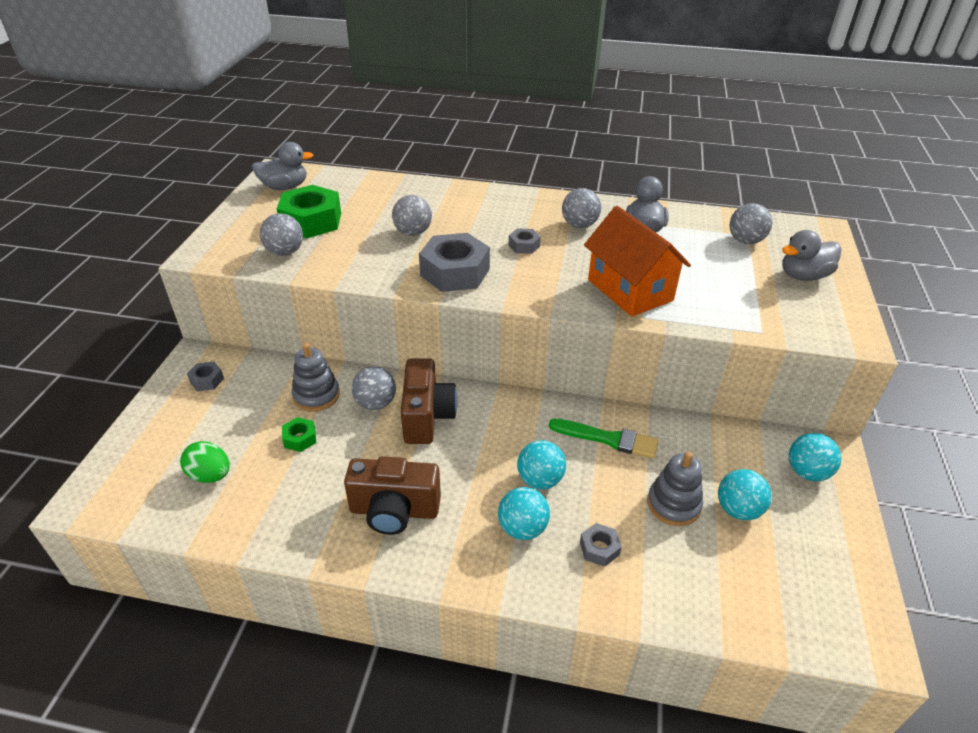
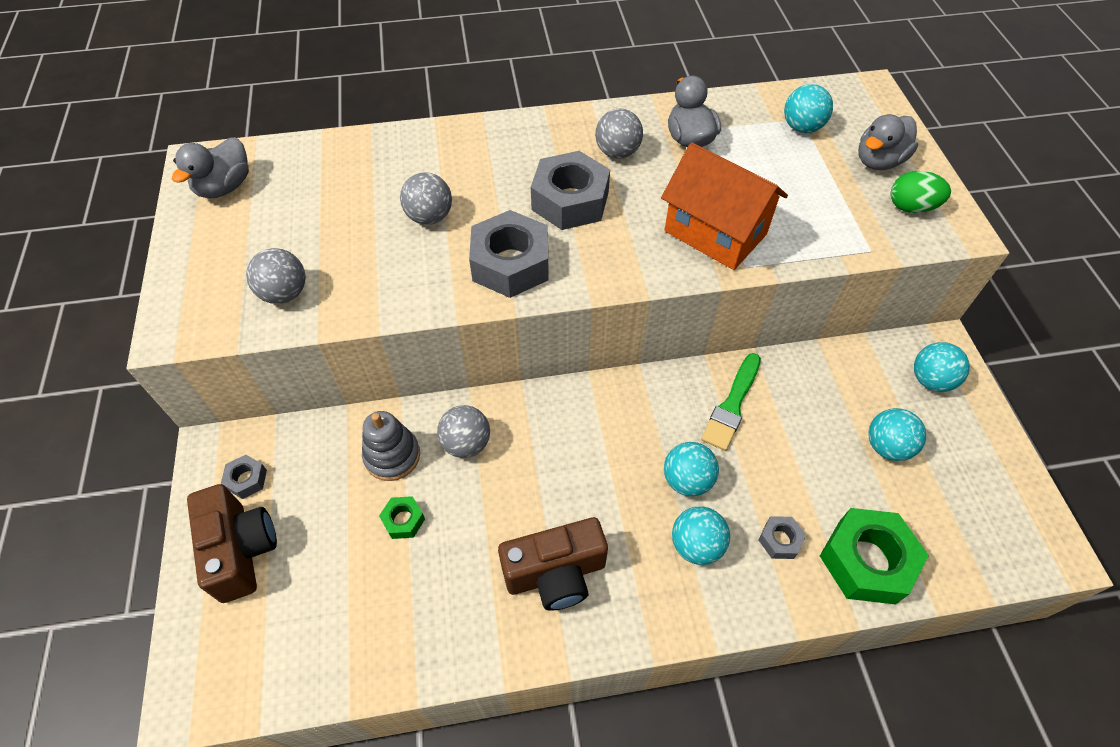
camera: 20 degrees left, 15 degrees up
green egg [180,441,230,483] -> green egg moved to [891,171,951,213]
grey duck [252,142,313,190] -> grey duck turned 150 degrees clockwise [172,137,249,198]
green nut [277,185,341,238] -> green nut moved to [820,508,929,605]
brown camera [401,358,458,444] -> brown camera moved to [187,484,277,603]
grey nut [509,228,541,254] -> grey nut [531,151,610,230], size x2.11
green brush [549,419,658,458] -> green brush turned 120 degrees clockwise [701,353,761,451]
grey stacking toy [647,451,703,526] -> none
grey ball [730,203,772,244] -> turquoise ball [784,84,833,133]

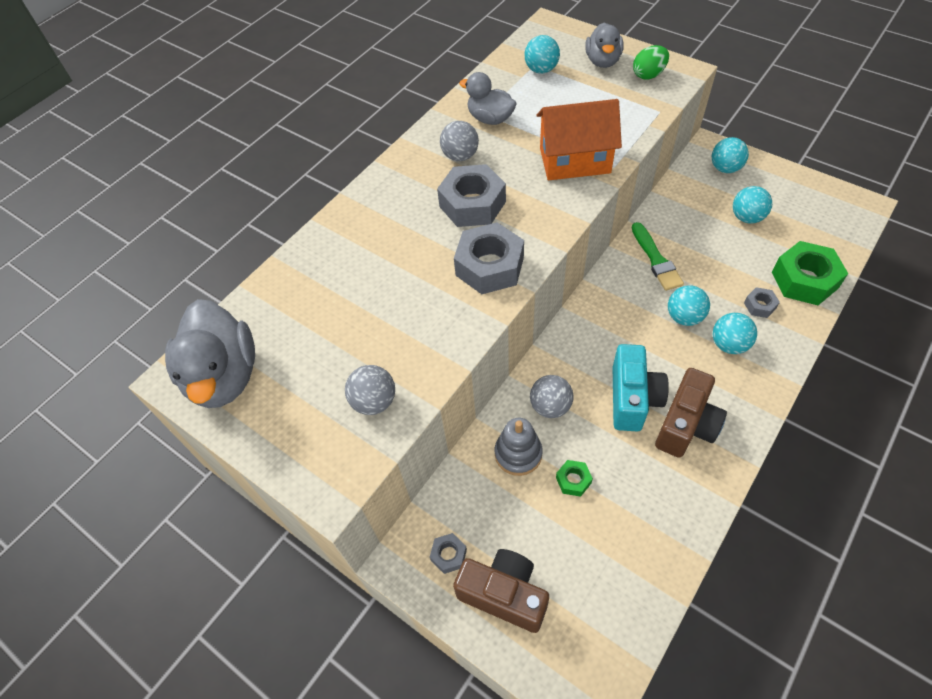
camera: 40 degrees left, 0 degrees up
grey duck [172,137,249,198] -> grey duck [165,299,255,408], size x1.64
grey ball [400,172,452,225] -> none
none -> turquoise camera [613,344,669,431]

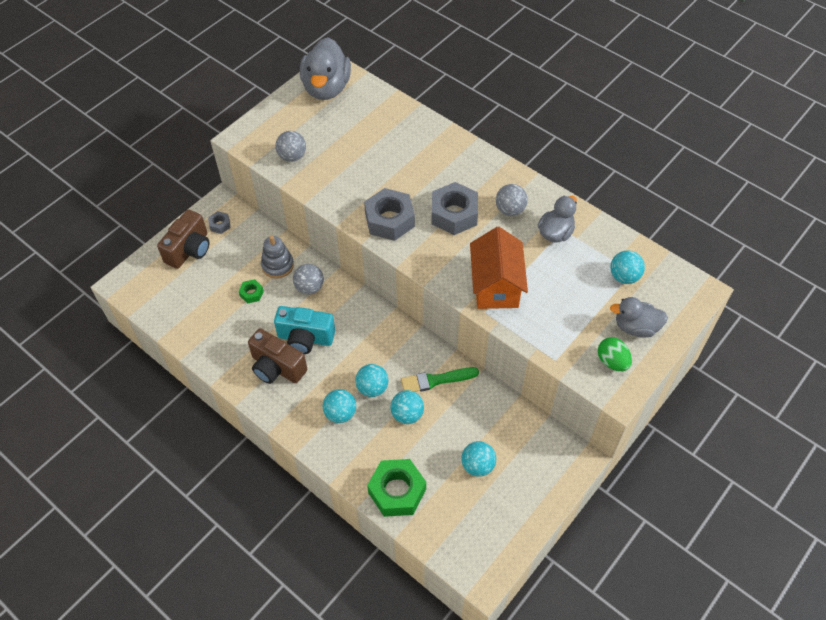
camera: 90 degrees right, 0 degrees up
grey duck [165,299,255,408] -> grey duck turned 75 degrees counterclockwise [300,37,351,100]
turquoise ball [712,137,749,173] -> turquoise ball moved to [390,390,424,424]
grey nut [744,287,780,318] -> none

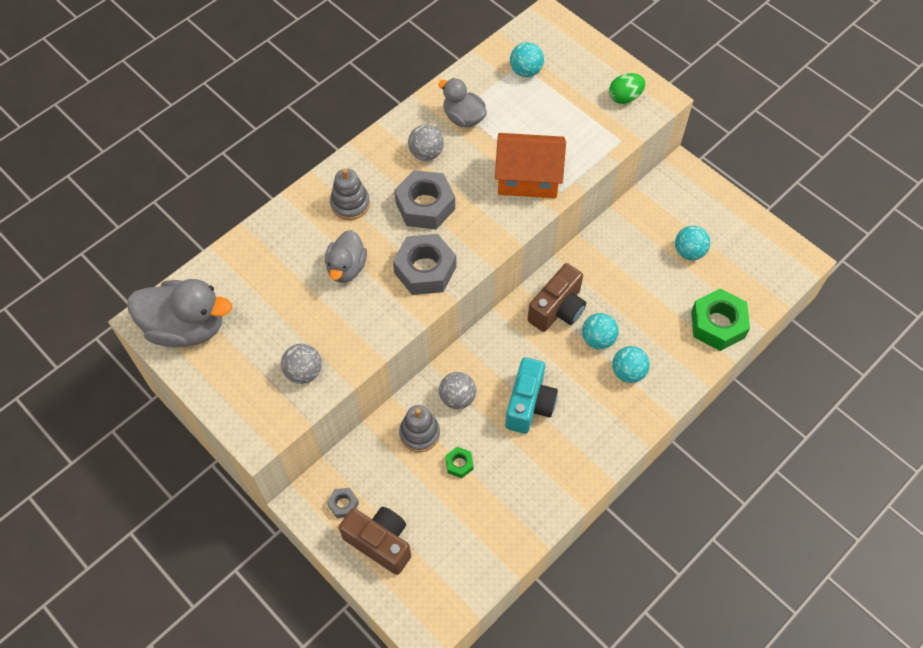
camera: 85 degrees left, 5 degrees up
brown camera [248,328,307,384] -> brown camera moved to [527,263,586,332]
turquoise ball [390,390,424,424] -> none
green brush [401,367,479,392] -> none
grey duck [610,297,668,338] -> grey duck moved to [325,230,367,283]
none -> grey stacking toy [330,168,370,220]

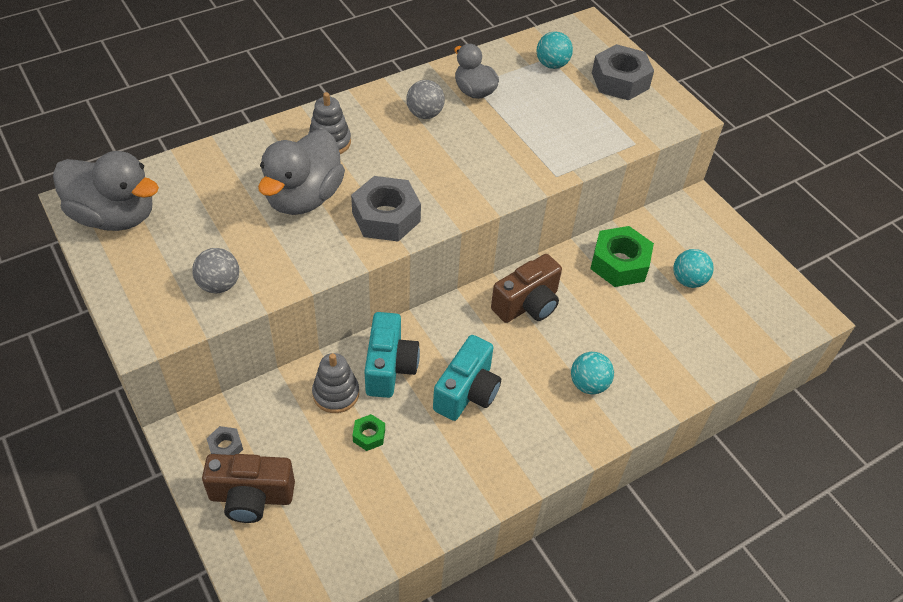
camera: 10 degrees right, 10 degrees down
grey duck [325,230,367,283] -> grey duck [258,129,345,215], size x1.64
brown camera [339,507,411,575] -> brown camera turned 135 degrees clockwise [202,454,295,523]
grey nut [394,170,455,229] -> grey nut moved to [592,44,654,101]
grey ball [439,372,476,409] -> turquoise camera [364,312,420,398]
orange house [495,133,566,198] -> none
turquoise ball [582,313,619,349] -> none
green egg [609,73,645,104] -> none
green nut [691,289,750,351] -> green nut moved to [590,226,654,287]

